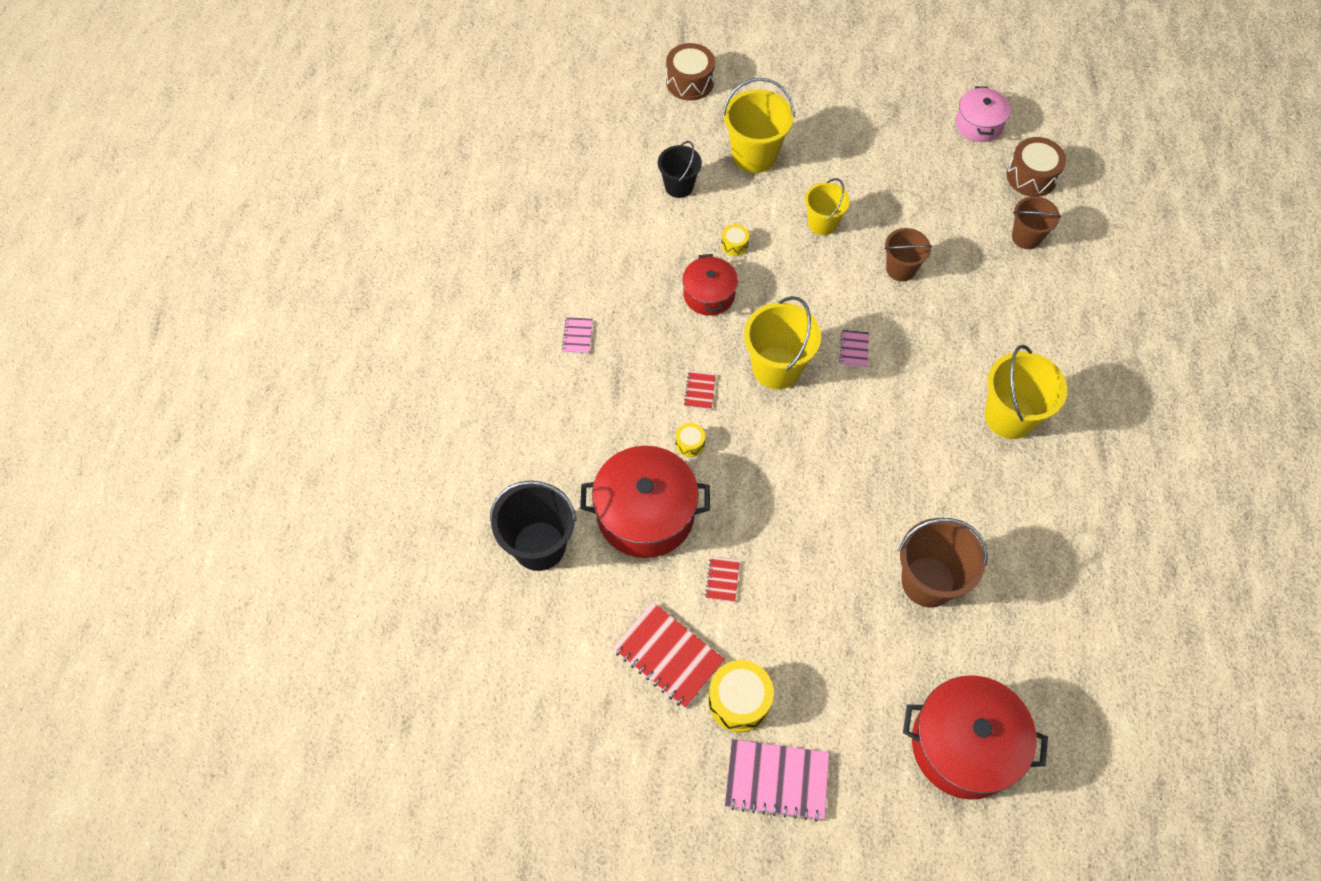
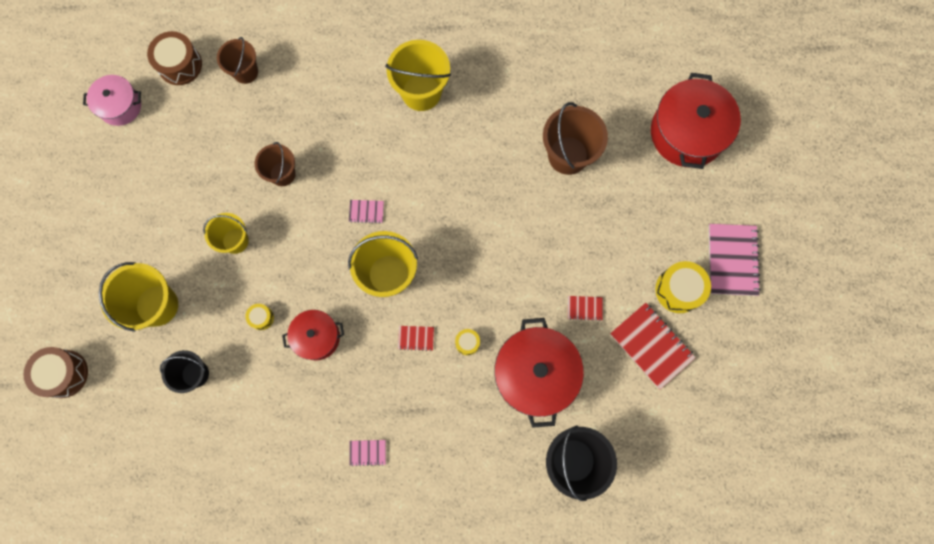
camera: 95 degrees left, 15 degrees up
red notebook [612,602,725,708] -> red notebook turned 75 degrees counterclockwise [610,303,696,389]

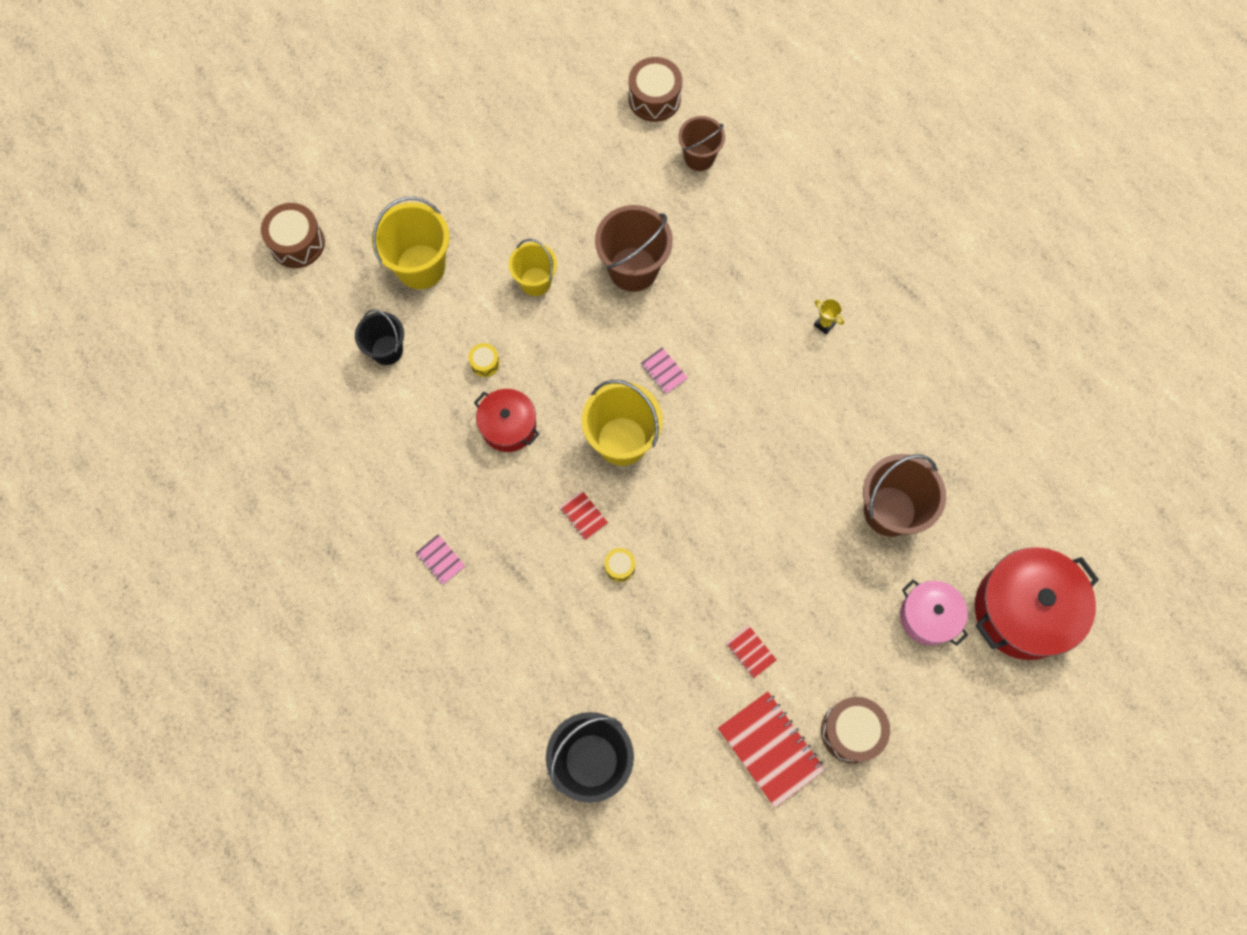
camera: 50 degrees right, 5 degrees down
pink pot [83,75,141,126] -> pink pot moved to [900,579,968,646]
brown bucket [255,142,296,186] -> brown bucket [595,205,673,292], size x1.58
yellow bucket [385,40,451,111] -> yellow trophy [814,299,844,334]
red pot [494,318,584,428] -> none
red notebook [610,303,696,389] -> red notebook turned 45 degrees counterclockwise [718,691,825,808]
yellow drum [655,261,711,313] -> brown drum [821,697,890,763]
pink notebook [709,224,761,296] -> none

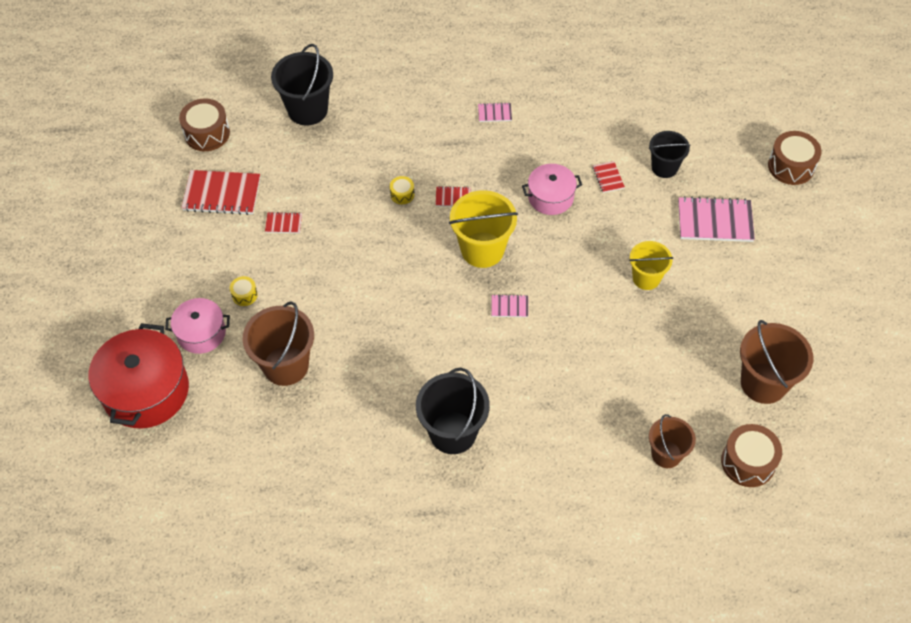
camera: 130 degrees right, 15 degrees down
yellow bucket [371,197,449,289] -> pink notebook [678,196,755,242]
yellow drum [469,343,500,377] -> yellow drum moved to [230,276,258,306]
red pot [474,389,539,452] -> pink pot [522,164,582,215]
brown bucket [595,205,673,292] -> brown bucket moved to [740,320,813,404]
yellow trophy [814,299,844,334] -> black bucket [416,368,490,454]
brown drum [821,697,890,763] -> brown drum moved to [179,98,230,151]
none -> red notebook [592,161,625,193]

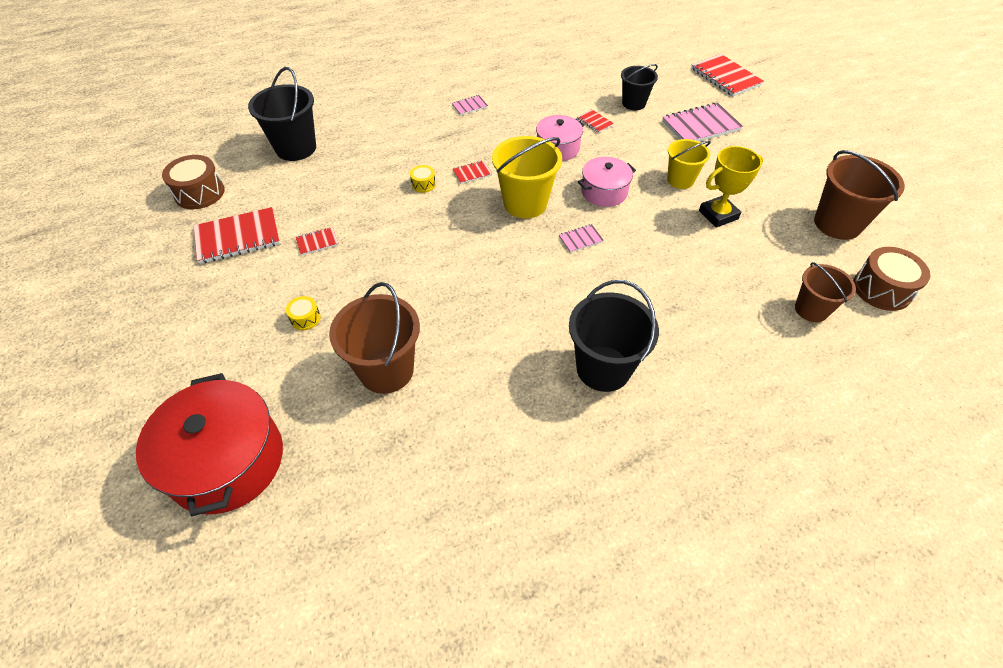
camera: 25 degrees left, 5 degrees down
pink pot [165,298,230,354] -> pink pot moved to [578,157,636,207]
brown drum [768,131,821,185] -> red notebook [691,54,764,97]
none -> yellow trophy [699,146,763,228]

